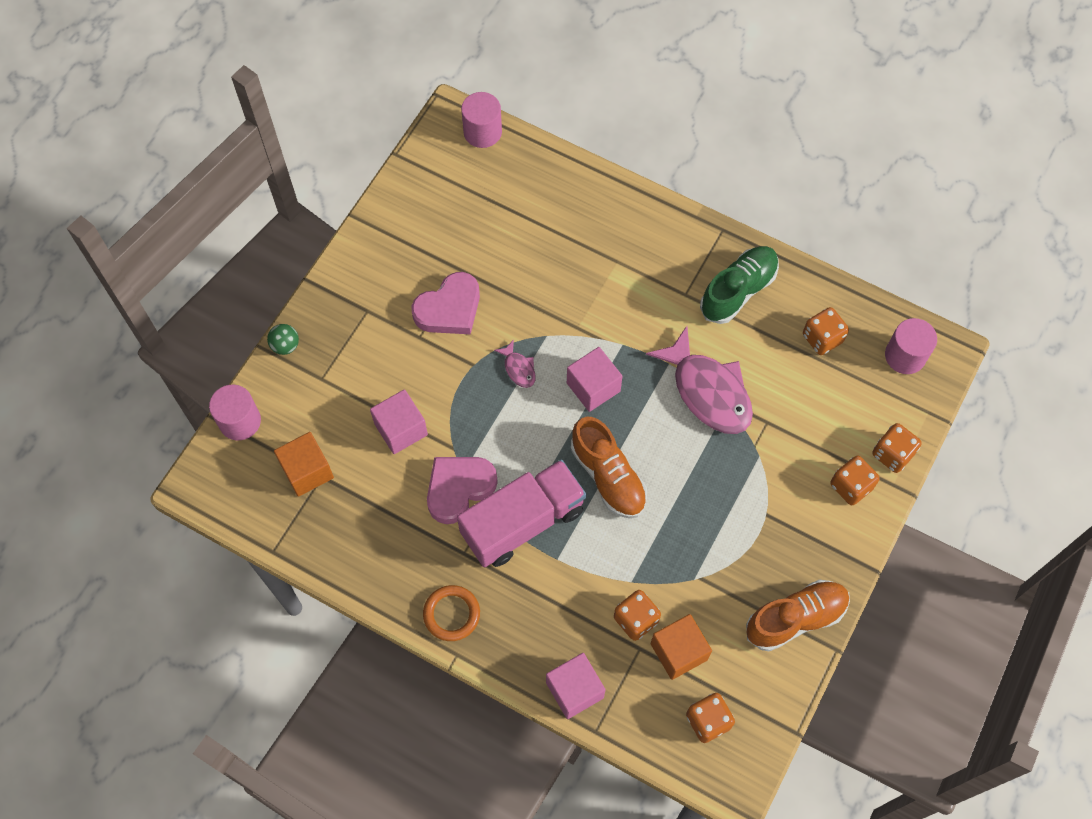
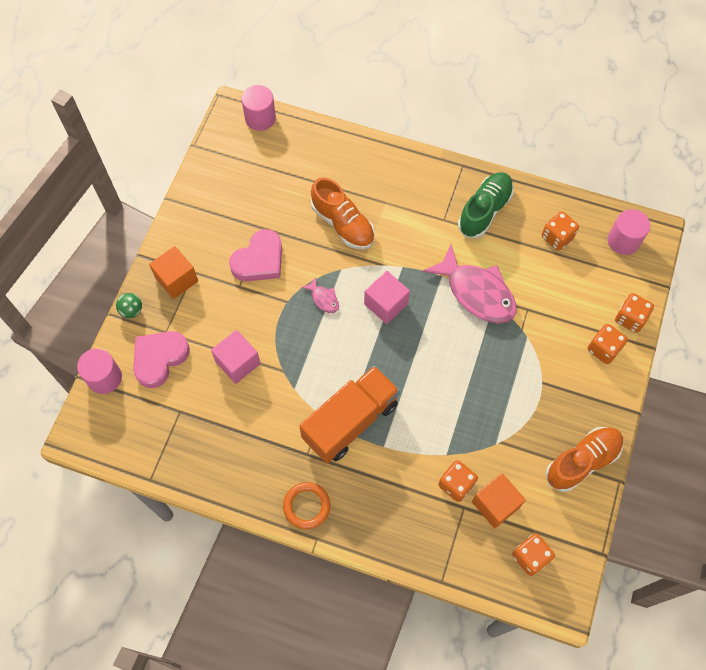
camera: 10 degrees left, 0 degrees up
orange cube [274,432,334,497] -> orange cube moved to [149,246,198,299]
pink heart [427,457,498,524] -> pink heart moved to [133,331,190,388]
pink truck [457,459,586,567] -> orange truck [299,365,400,463]
pink cube [546,653,605,719] -> none
orange shoe [571,417,647,518] -> orange shoe moved to [311,177,375,250]

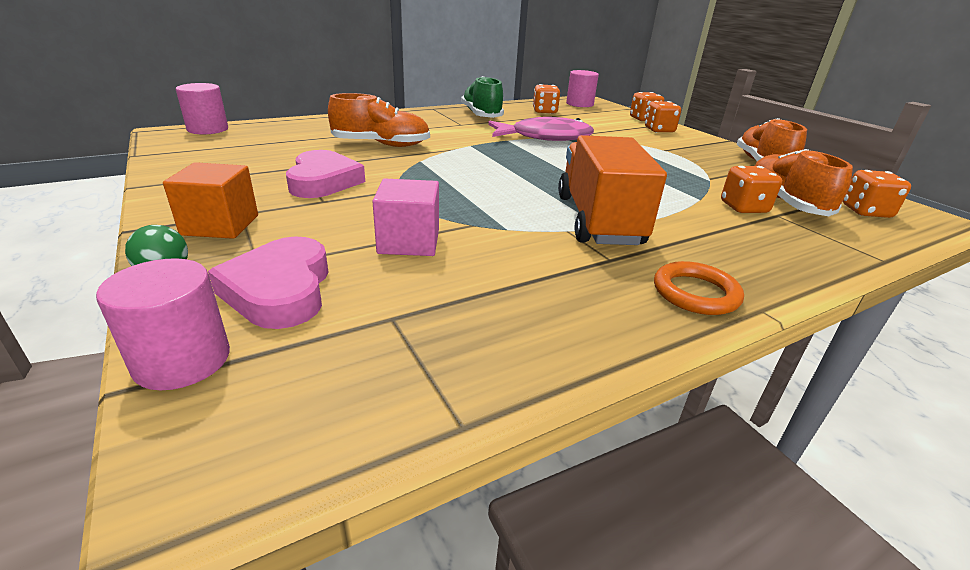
camera: 50 degrees left, 35 degrees down
pink fish [301,277,339,313] -> none
pink cube [364,271,410,324] -> none
orange cube [472,473,526,529] -> orange shoe [755,149,853,216]

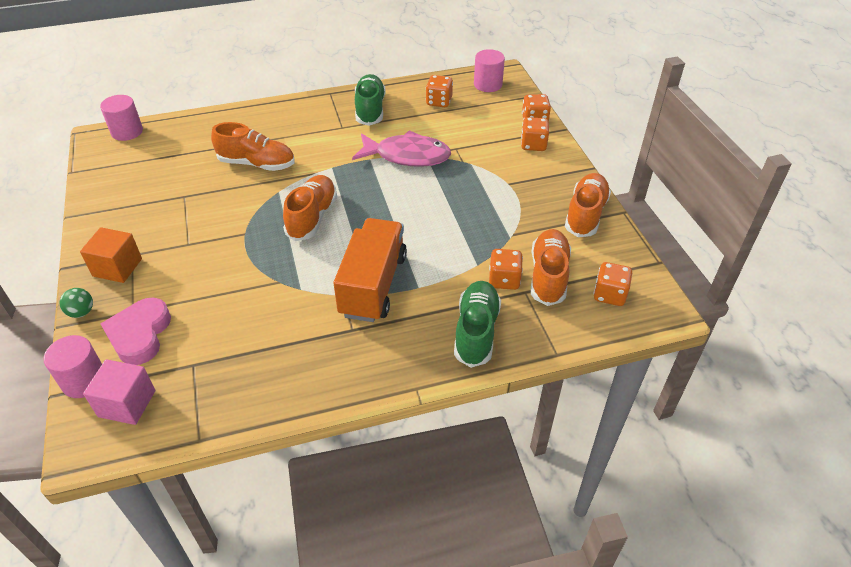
camera: 15 degrees right, 15 degrees up
pink heart [286,150,365,198] -> none
pink cube [372,178,439,256] -> pink cube moved to [83,359,155,425]
orange ring [654,261,744,315] -> none
none -> orange shoe [283,175,337,241]
none -> green shoe [454,281,501,368]

